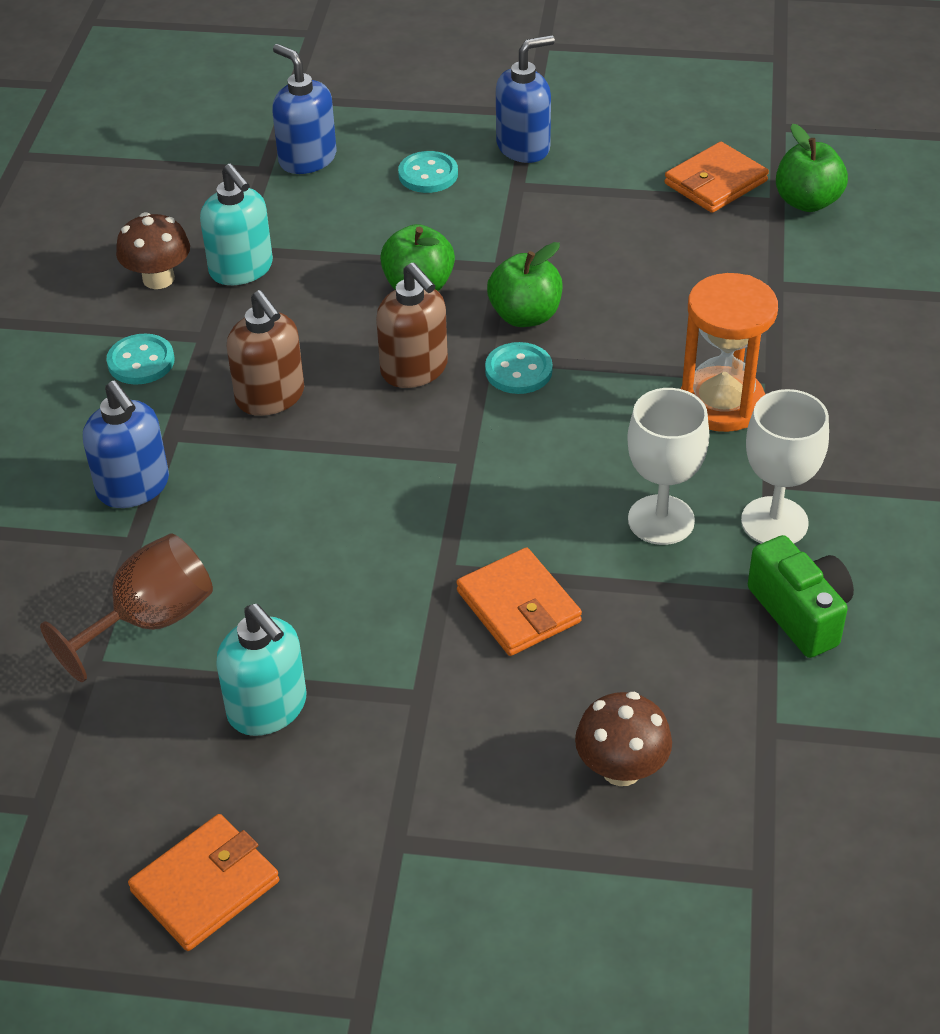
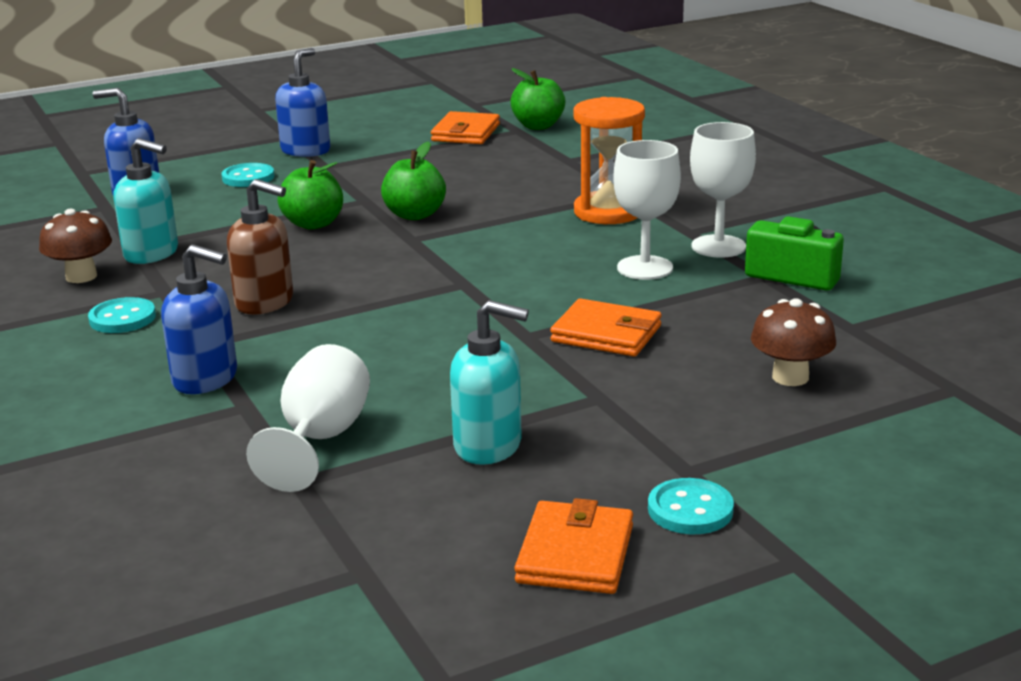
camera: 35 degrees left, 20 degrees down
brown goblet [40,534,213,682] -> white goblet [246,344,370,492]
brown soap dispenser [376,263,448,388] -> none
turquoise button [485,342,553,394] -> turquoise button moved to [648,478,734,534]

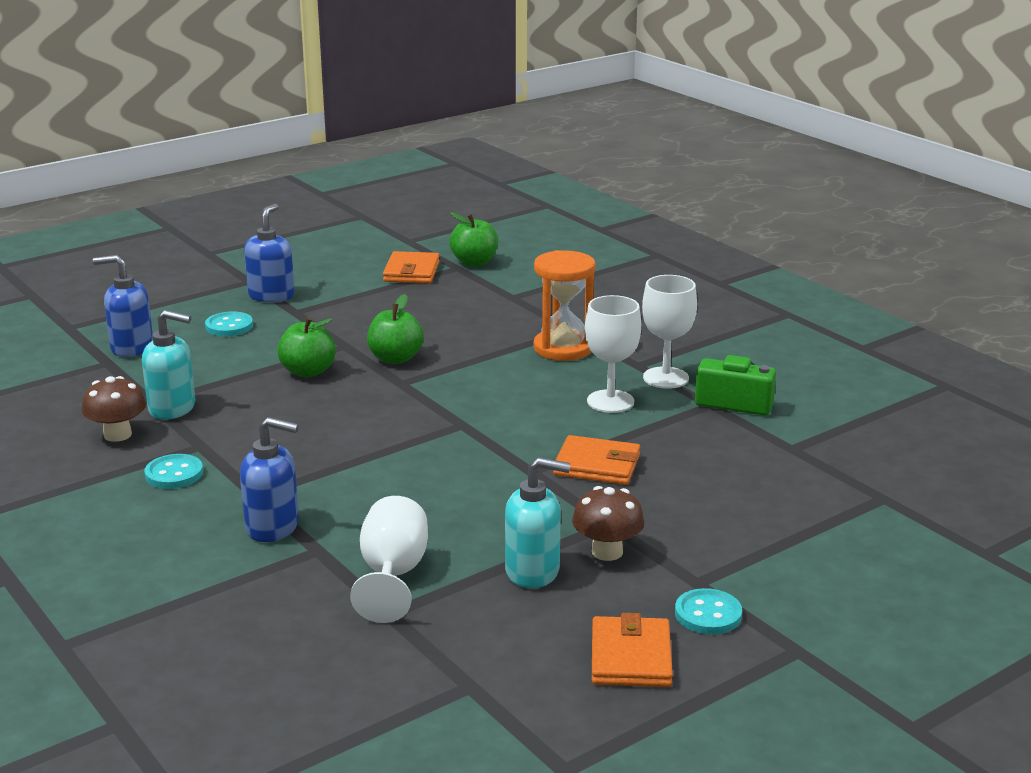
camera: 10 degrees left, 0 degrees up
brown soap dispenser [227,179,293,315] -> none
brown mushroom [751,298,836,386] -> brown mushroom moved to [572,486,644,561]

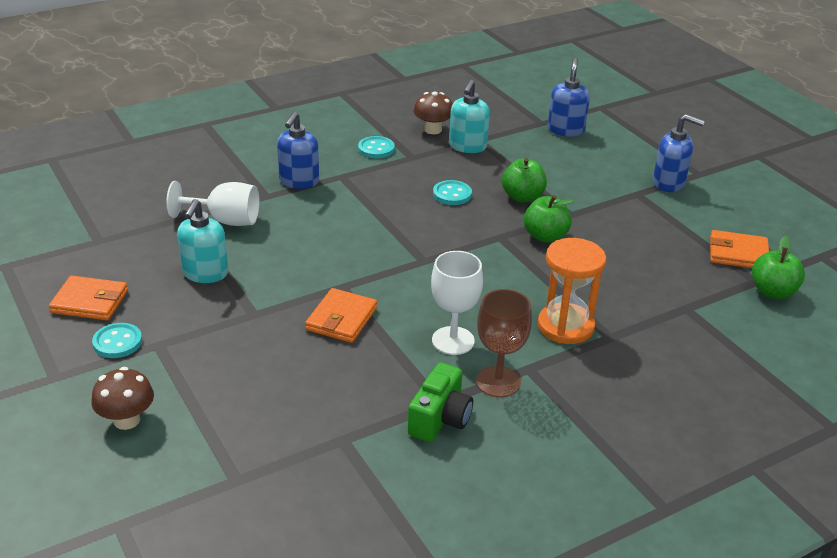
camera: 95 degrees right, 10 degrees up
turquoise button [205,311,253,336] -> turquoise button moved to [433,180,472,205]
brown mushroom [572,486,644,561] -> brown mushroom moved to [91,367,154,430]
white goblet [642,275,697,389] -> brown goblet [476,289,532,397]

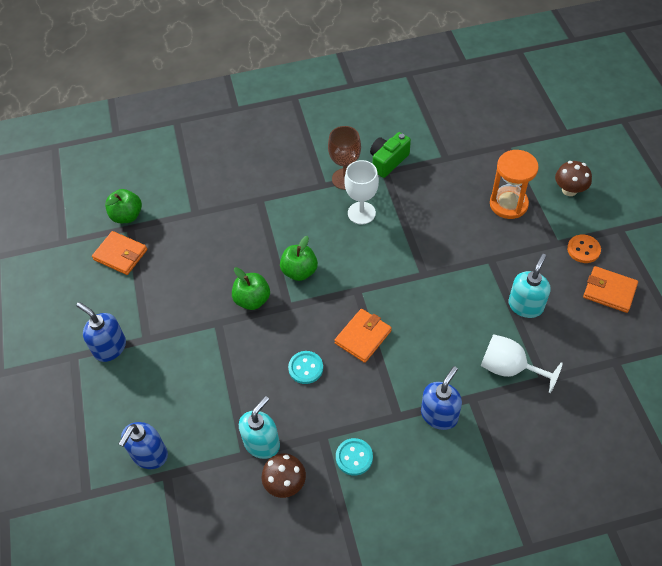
camera: 160 degrees left, 20 degrees up
turquoise button [92,323,142,358] -> orange button [567,235,601,263]
orange wallet [305,288,377,343] -> orange wallet moved to [334,309,392,363]
green apple [502,158,547,203] -> green apple moved to [280,236,318,281]
orange hourglass [538,238,606,344] -> orange hourglass moved to [490,150,539,219]

